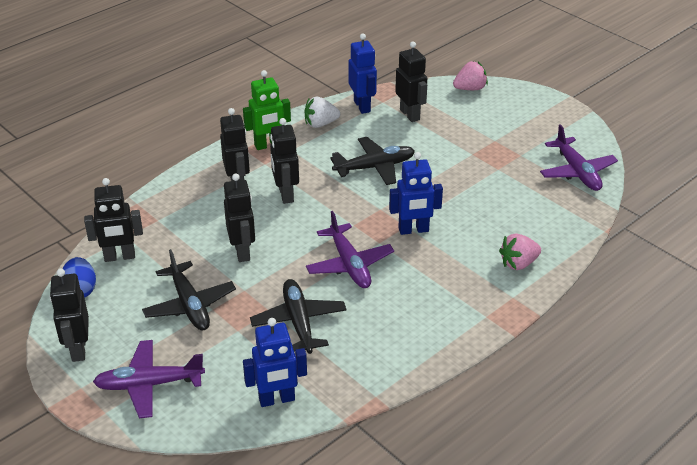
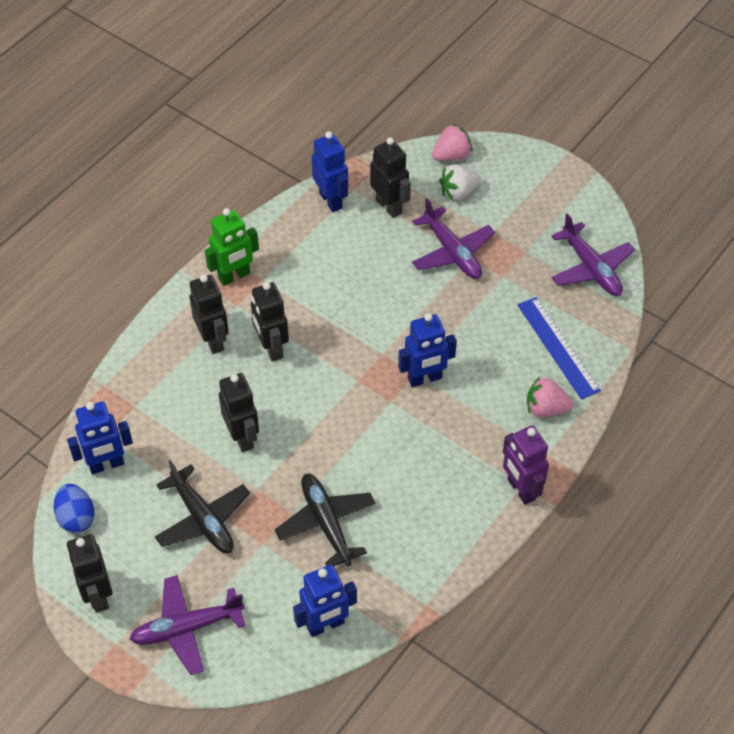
camera: 10 degrees left, 15 degrees up
black robot [84,178,143,262] -> blue robot [67,402,133,474]
white strawberry [304,96,340,128] -> white strawberry moved to [439,164,481,200]
purple plane [306,211,394,288] -> purple plane moved to [412,198,495,279]
black plane [330,137,415,185] -> none
pink strawberry [499,233,541,270] -> pink strawberry turned 45 degrees clockwise [527,376,573,417]
none -> purple robot [503,425,549,505]
none -> blue ruler [518,297,601,399]

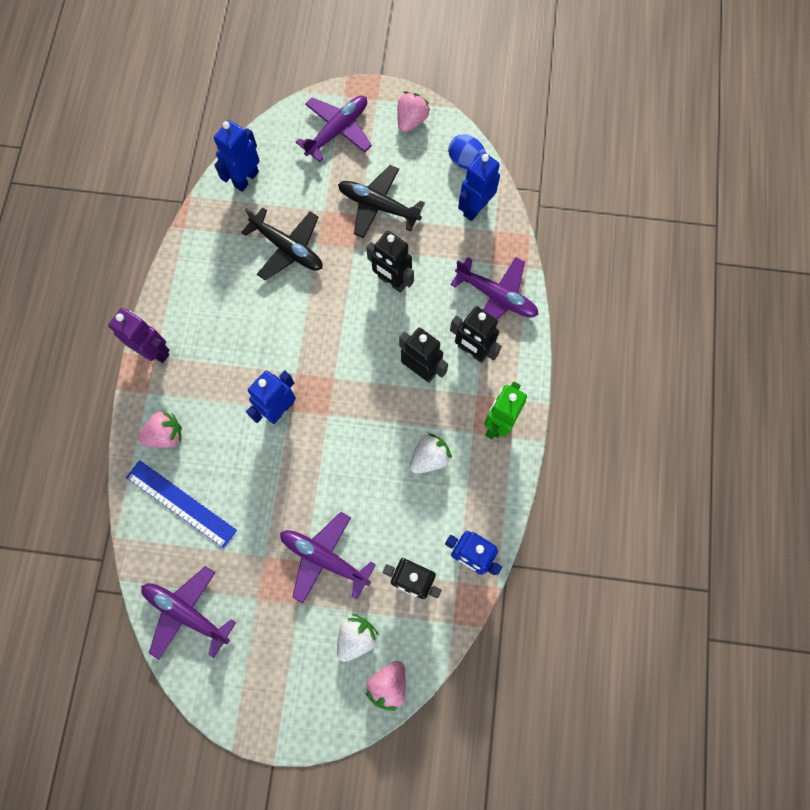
camera: 150 degrees right, 20 degrees up
black robot [67,534,112,613] -> pink strawberry [397,91,430,133]
none -> white strawberry [410,433,452,474]
none -> purple plane [450,257,539,319]

